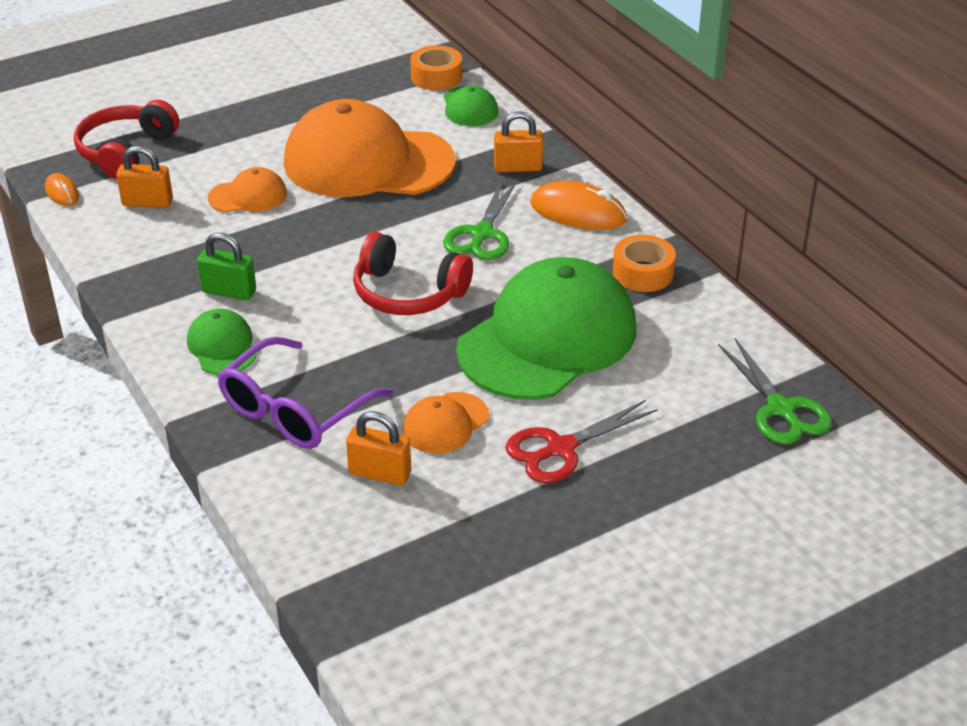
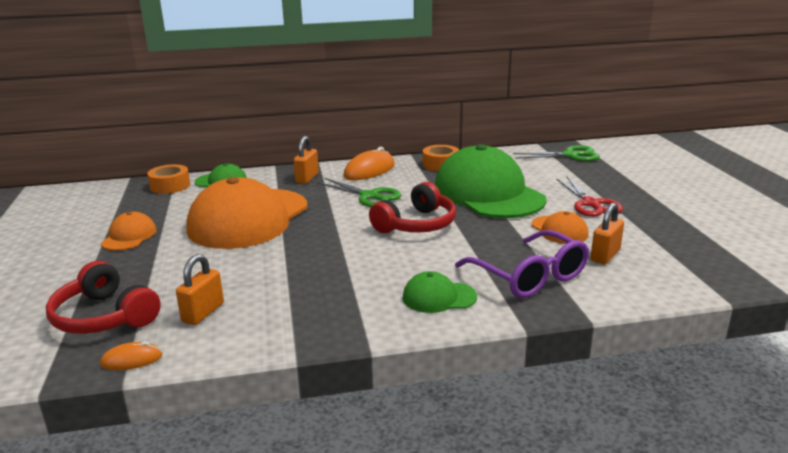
camera: 70 degrees left, 15 degrees down
green padlock [197,233,256,300] -> none
orange cap [208,167,287,212] -> orange cap moved to [101,212,157,251]

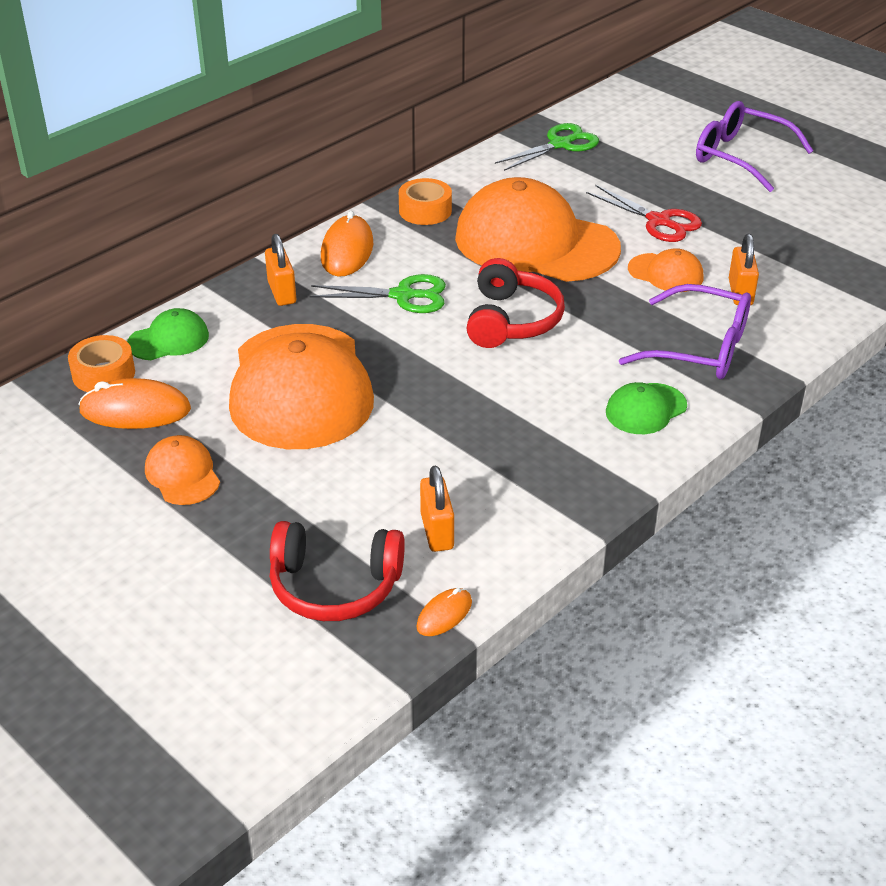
camera: 35 degrees left, 15 degrees up
green cap [435,144,547,218] -> orange cap [455,177,621,282]
none -> orange mouse [78,378,191,429]
none -> purple glasses [696,101,813,192]

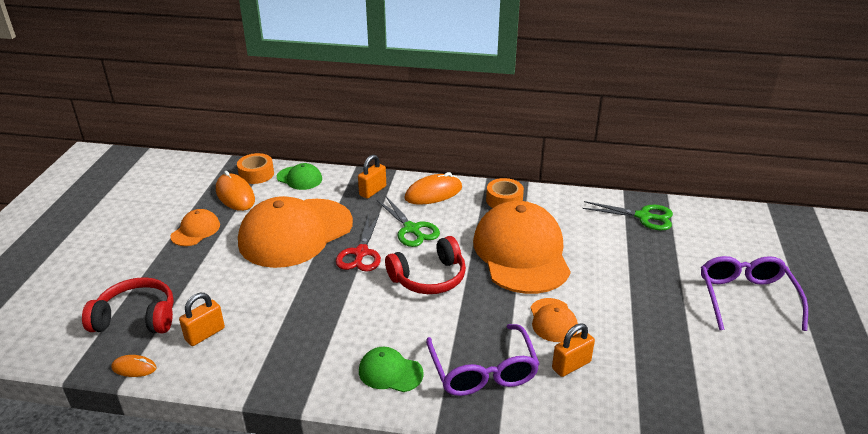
camera: 55 degrees right, 5 degrees down
red headphones [270,521,405,621] -> red headphones turned 120 degrees clockwise [82,277,174,333]
red scissors [586,185,702,242] -> red scissors moved to [336,214,381,272]

